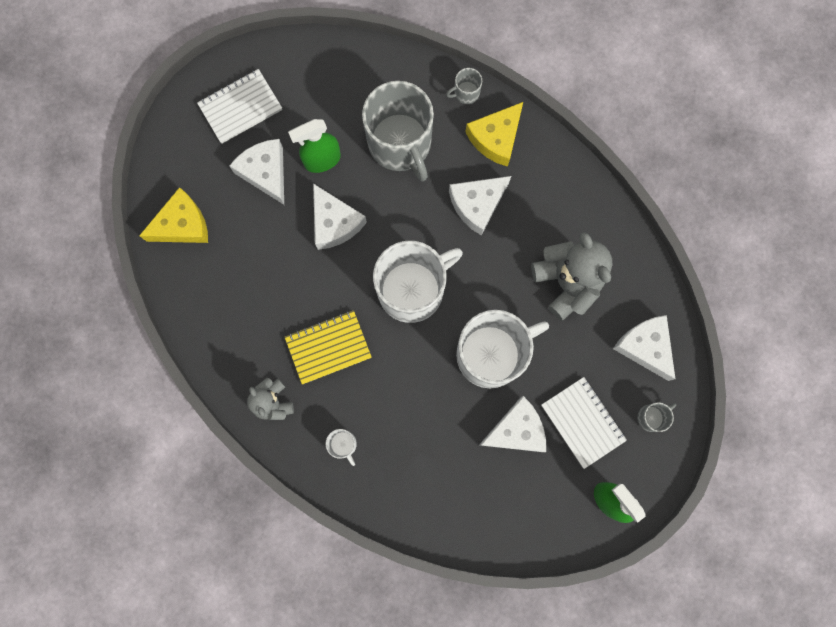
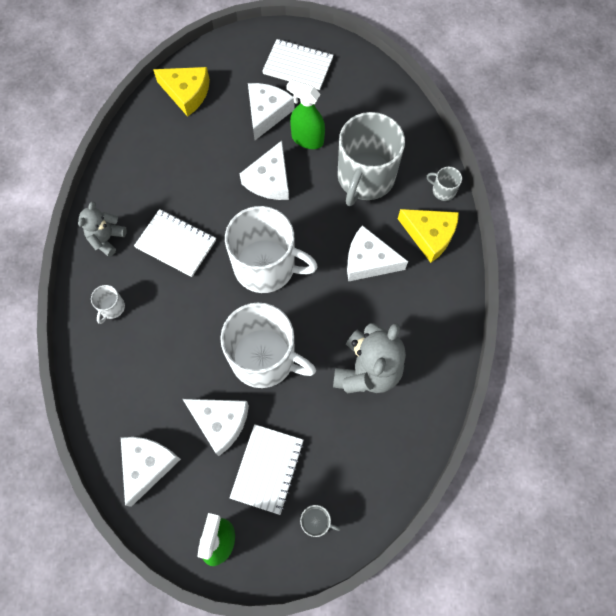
camera: 50 degrees right, 10 degrees down
yellow notebook [285,310,372,385] -> white notebook [134,209,216,277]
yellow cheese [465,102,523,167] -> yellow cheese turned 150 degrees counterclockwise [398,209,459,263]
white cheese [613,315,675,381] -> white cheese moved to [121,437,181,507]

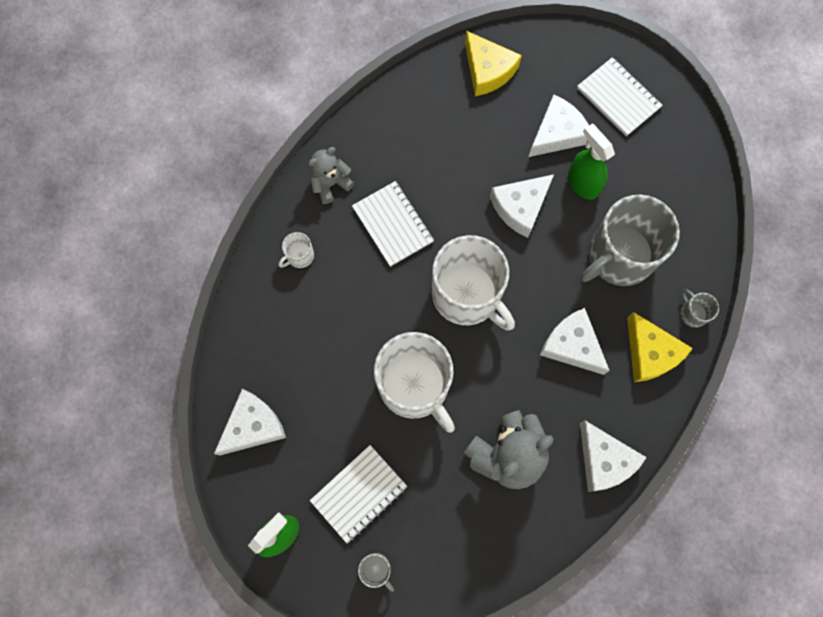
camera: 30 degrees right, 5 degrees up
white cheese [183,399,249,456] -> white cheese moved to [580,420,647,492]

